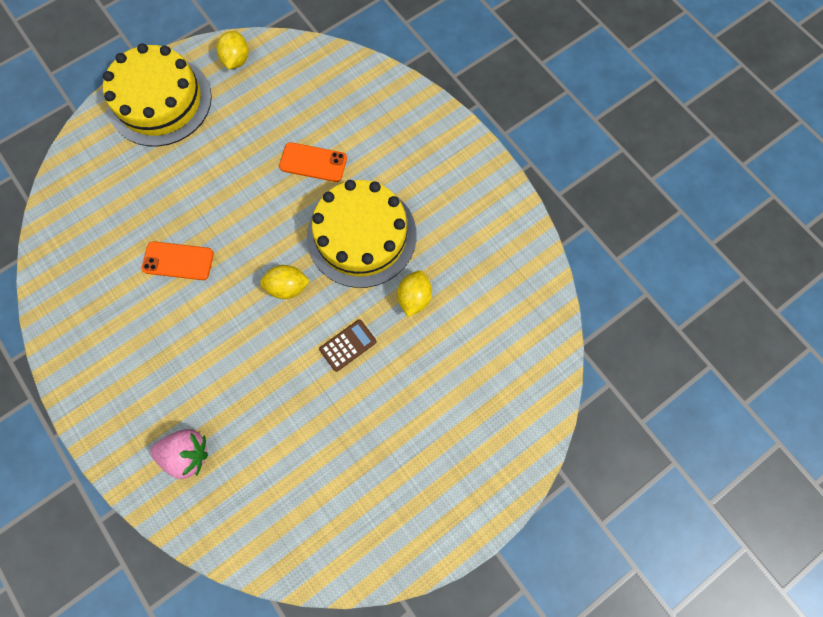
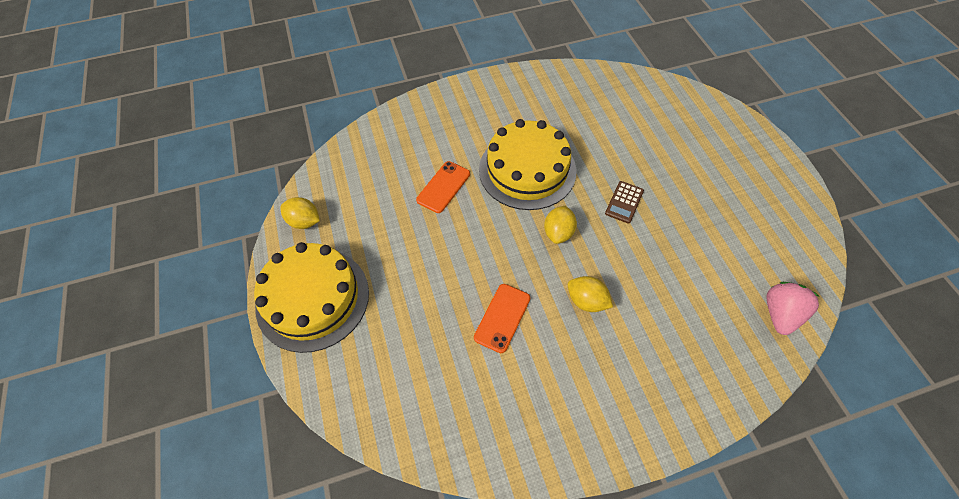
camera: 70 degrees left, 15 degrees down
pink strawberry [150,429,208,479] -> pink strawberry moved to [767,282,820,335]
brown calculator [319,320,376,372] -> brown calculator turned 135 degrees counterclockwise [605,181,644,224]
yellow lemon [397,270,432,317] -> yellow lemon moved to [568,276,613,312]

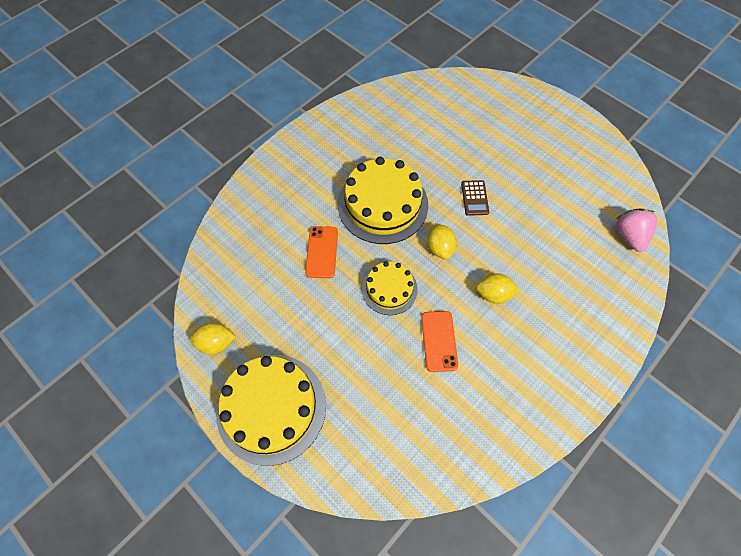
camera: 30 degrees left, 5 degrees up
none -> yellow cake [362,261,418,315]

